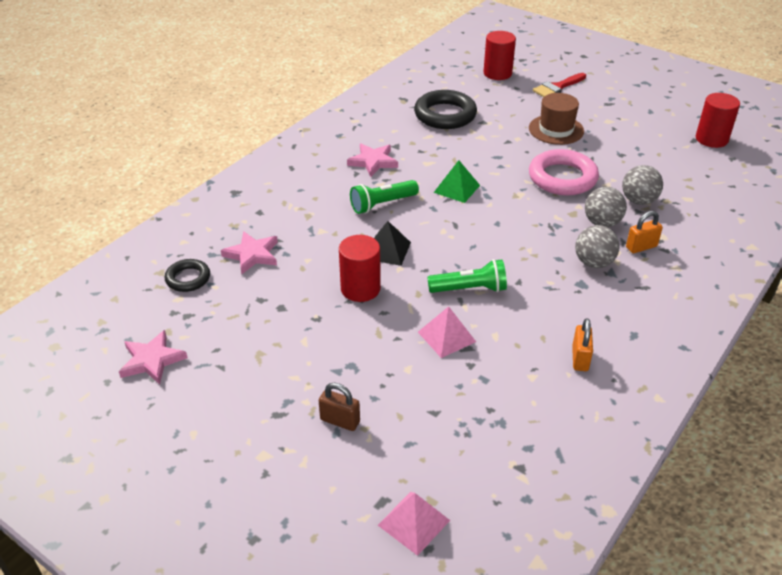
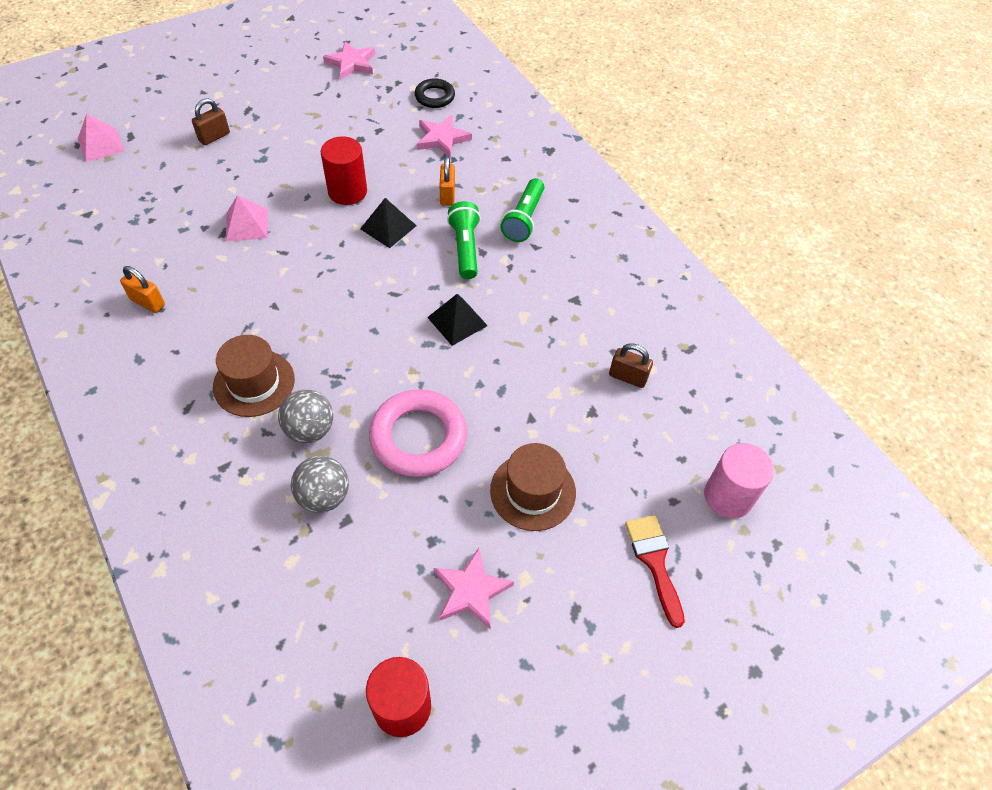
camera: 110 degrees right, 15 degrees up
pink star [347,144,398,177] -> pink star moved to [434,548,514,629]
black ring [414,90,477,129] -> brown padlock [609,343,653,388]
green flashlight [427,259,507,293] -> green flashlight moved to [500,178,544,242]
green pyramid [434,160,480,203] -> black pyramid [427,294,488,346]
red cylinder [483,31,516,80] -> pink cylinder [704,443,774,519]
grey ball [575,225,620,268] -> brown hat [213,335,295,417]
orange padlock [626,211,663,253] -> orange padlock moved to [440,156,455,206]

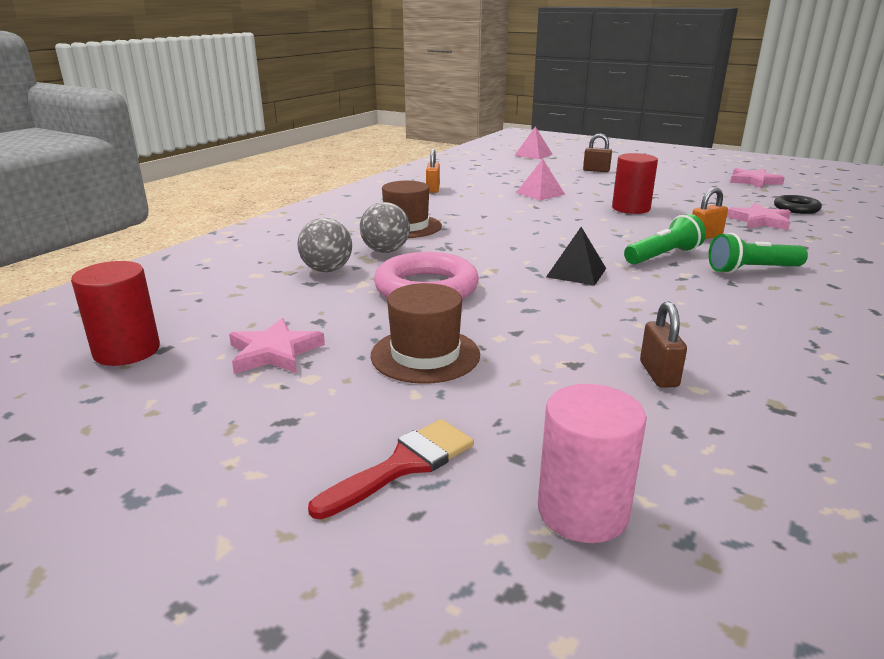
camera: 65 degrees right, 30 degrees down
black pyramid [360,198,417,248] -> none

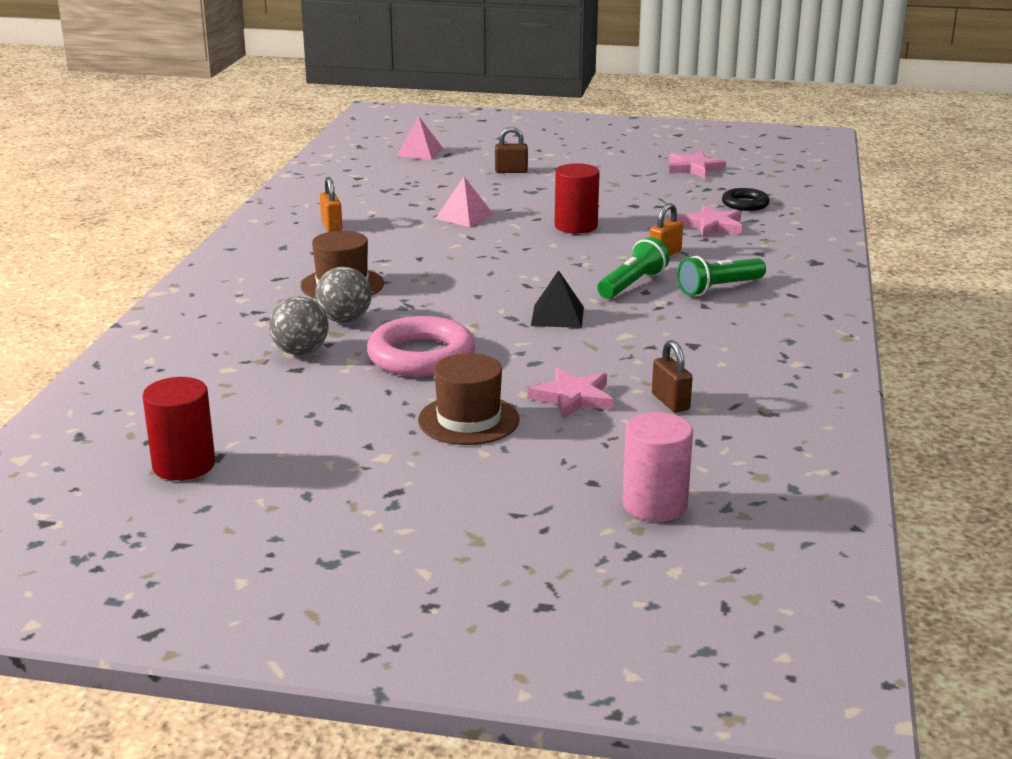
camera: 20 degrees left, 0 degrees up
pink star [229,318,325,374] -> pink star moved to [527,367,613,419]
red brush [308,419,474,519] -> none

